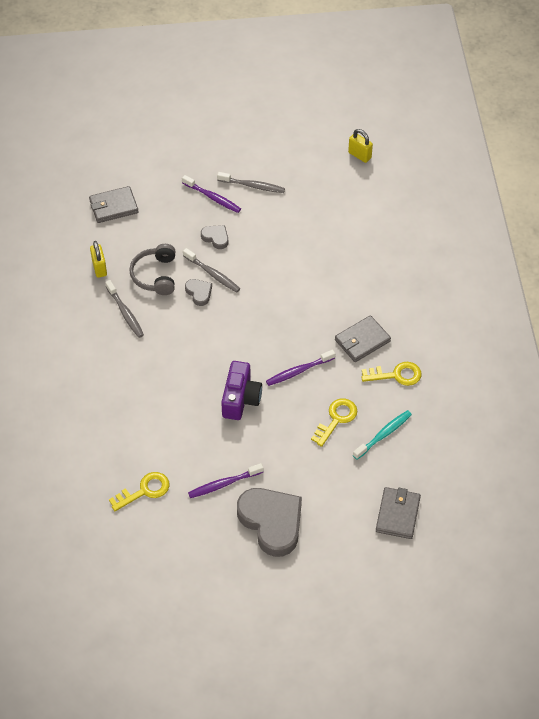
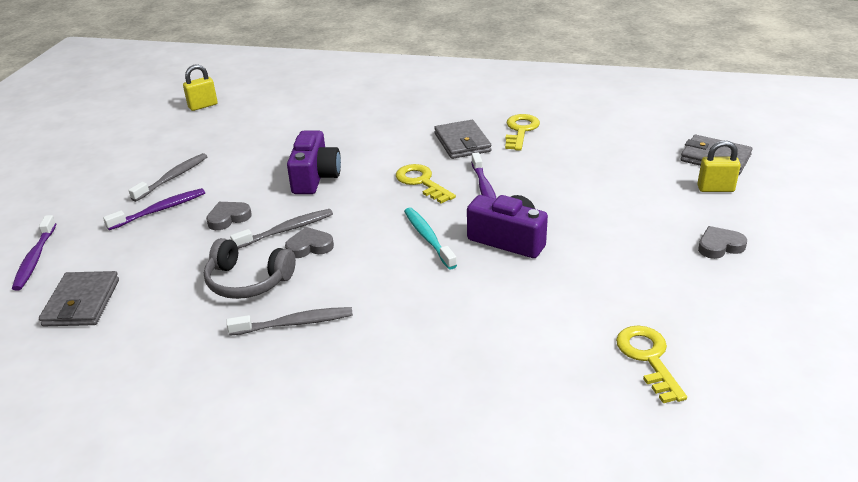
camera: 70 degrees left, 20 degrees down
yellow padlock [90,241,107,278] -> yellow padlock moved to [697,140,741,192]
purple toothbrush [188,463,264,498] -> purple toothbrush moved to [12,215,56,291]
grey heart [237,488,302,557] -> grey heart [698,226,747,259], size x0.46
yellow key [311,398,357,447] -> yellow key moved to [396,164,456,203]
turquoise toothbrush [353,410,412,460] -> turquoise toothbrush moved to [404,208,457,269]
none -> purple camera [287,131,341,194]

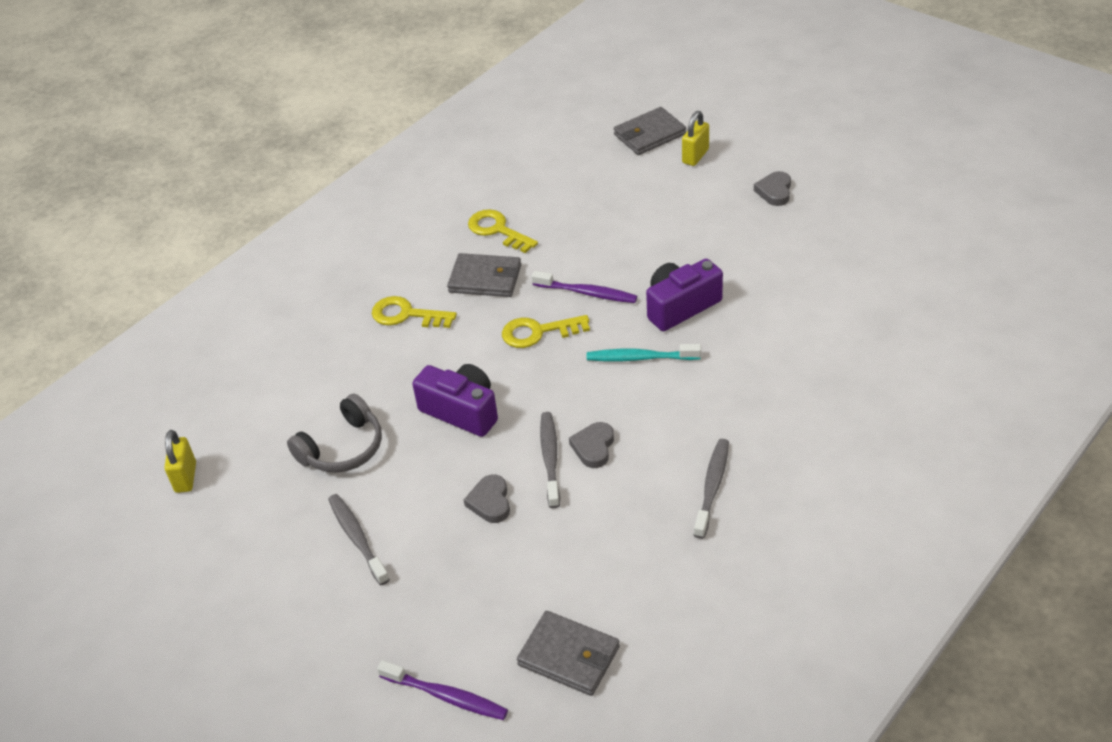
camera: 60 degrees left, 10 degrees up
purple toothbrush [103,188,205,230] -> none
grey headphones [204,238,296,299] -> grey headphones moved to [287,394,382,473]
yellow key [616,326,687,403] -> yellow key moved to [372,296,457,328]

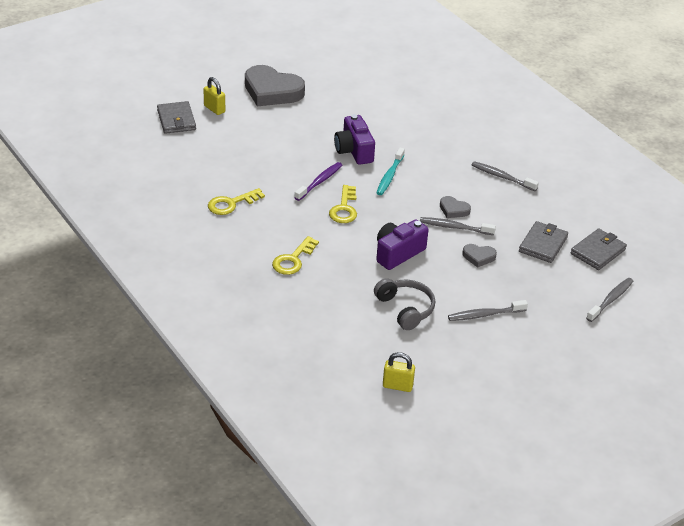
camera: 80 degrees left, 5 degrees down
purple toothbrush [377,660,508,720] -> grey toothbrush [586,278,633,322]
grey wallet [447,253,521,297] -> grey wallet moved to [519,221,568,263]
grey heart [754,171,791,206] -> grey heart [245,65,305,106], size x2.19

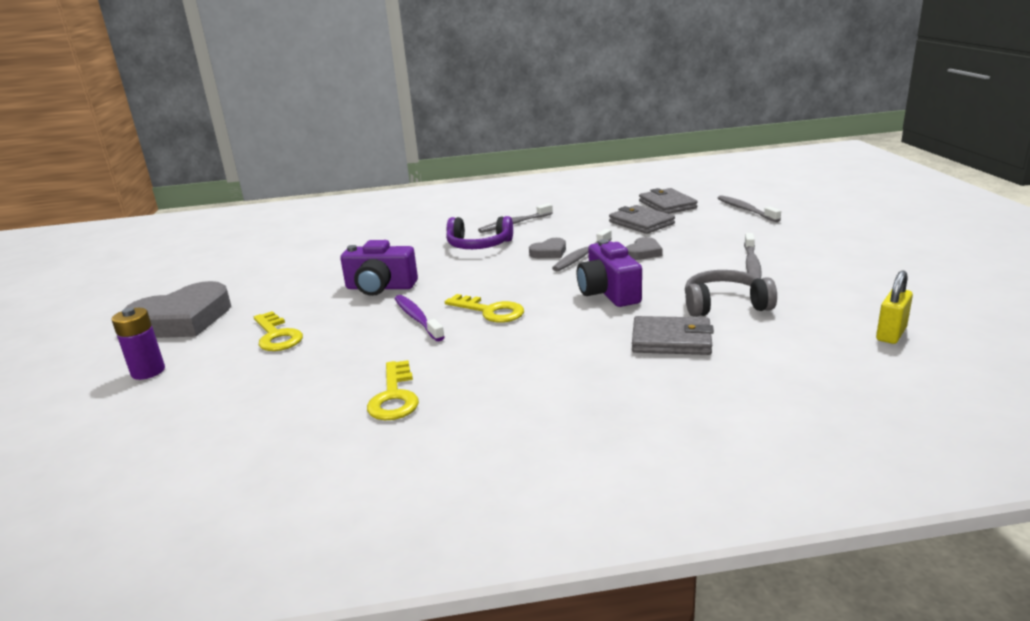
camera: 60 degrees left, 15 degrees down
grey wallet [157,101,196,134] -> grey wallet moved to [632,316,714,355]
yellow padlock [203,77,225,115] -> purple battery [112,307,165,380]
yellow key [272,236,319,275] -> yellow key moved to [254,311,303,351]
turquoise toothbrush [376,148,405,195] -> none
none -> purple headphones [446,216,513,249]

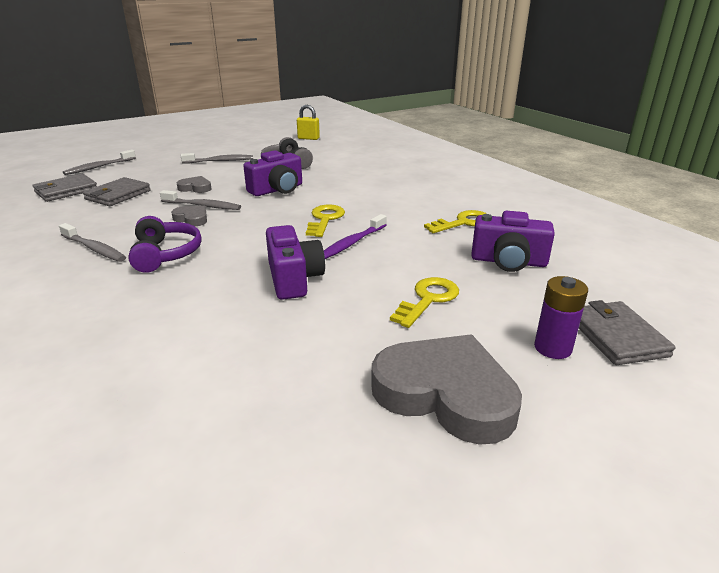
camera: 115 degrees left, 5 degrees up
grey wallet [632,316,714,355] -> grey wallet moved to [579,300,675,365]
none -> purple camera [471,211,555,272]

